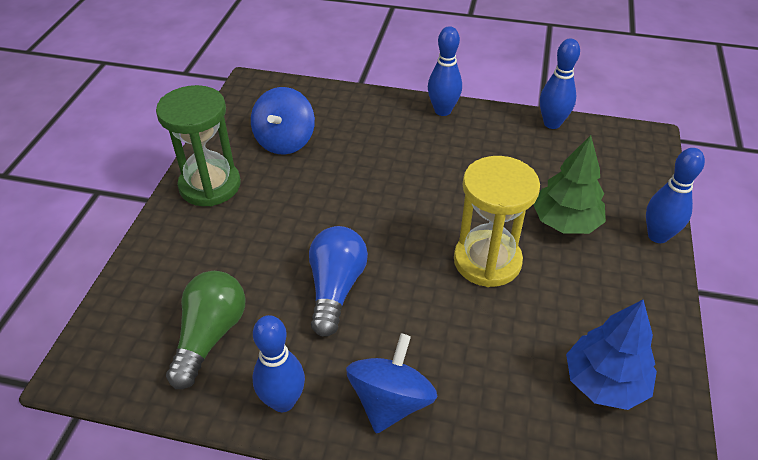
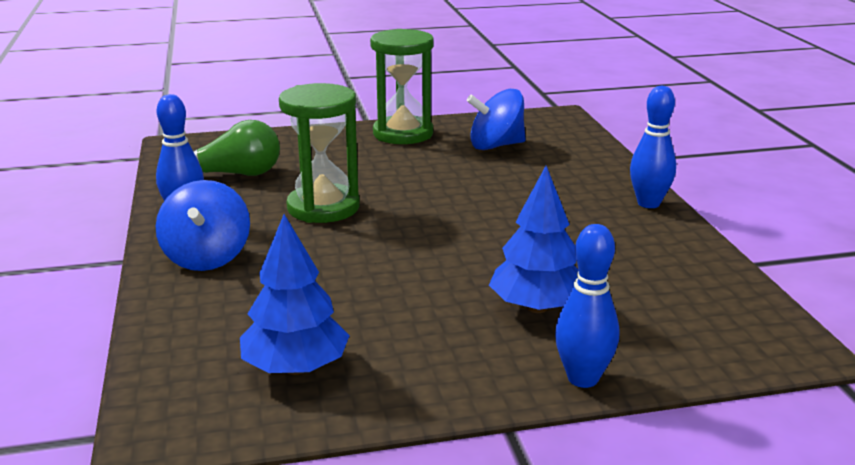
camera: 65 degrees right, 20 degrees down
blue light bulb [309,226,368,337] -> green hourglass [279,83,360,223]
blue spinning top [346,333,437,434] -> blue spinning top turned 90 degrees clockwise [156,180,250,271]
yellow hourglass [454,156,540,287] -> none
green tree [533,135,606,234] -> blue tree [489,166,579,313]
blue bowling pin [540,38,580,129] -> none

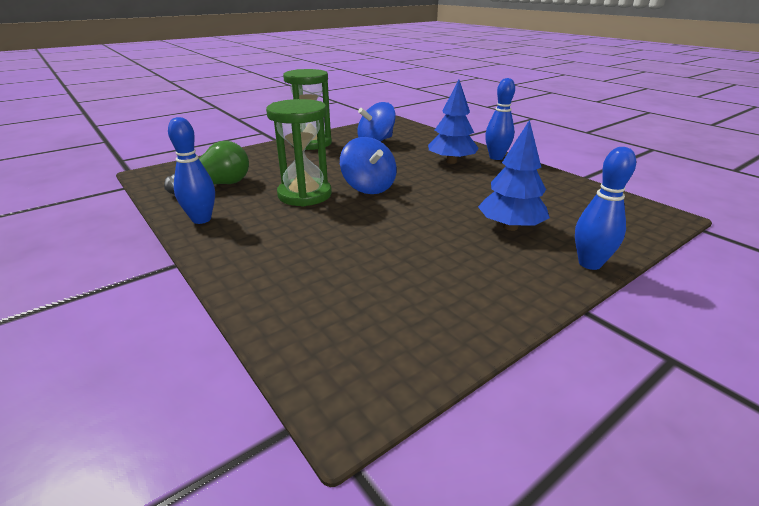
camera: 25 degrees left, 5 degrees up
blue spinning top [156,180,250,271] -> blue spinning top moved to [340,137,397,194]
blue tree [240,214,350,375] -> blue tree moved to [428,80,479,164]

